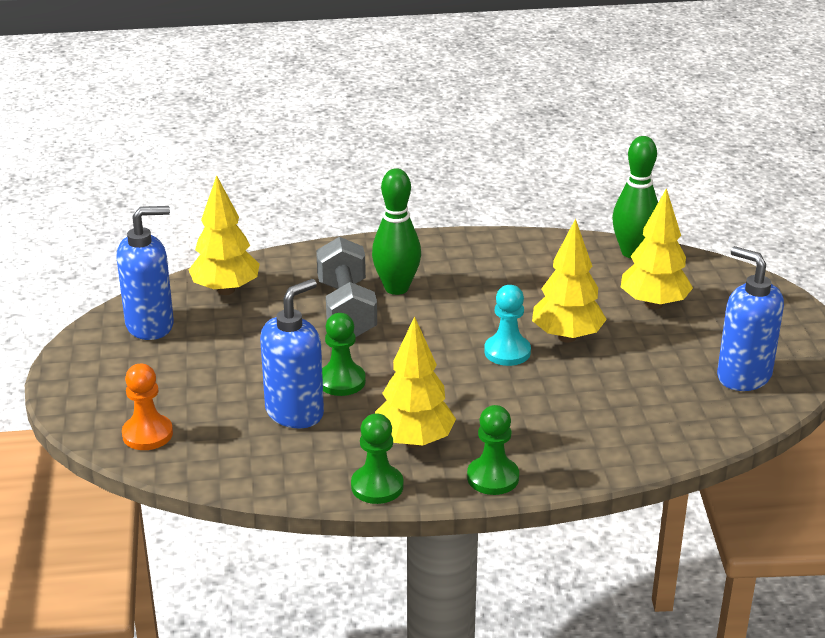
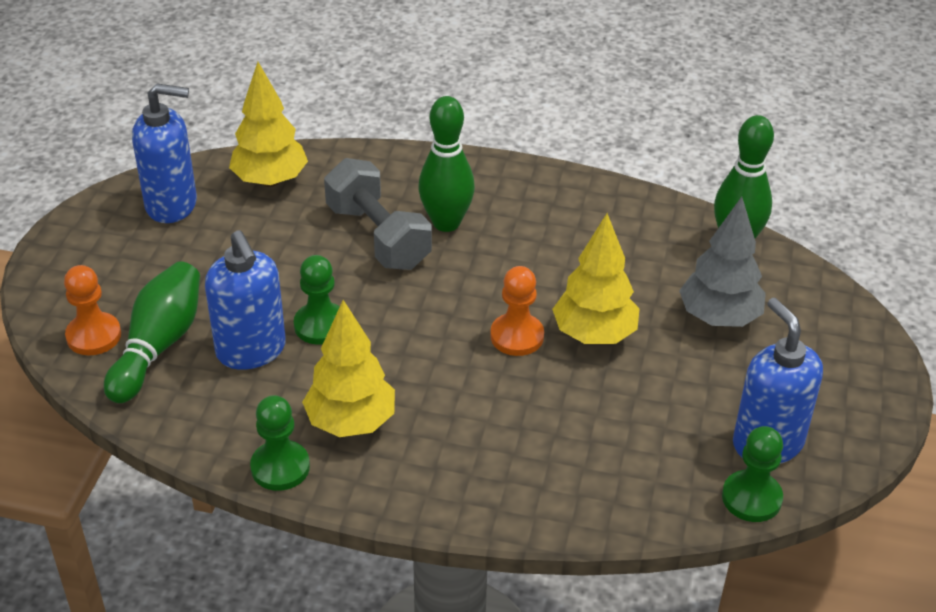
camera: 20 degrees right, 10 degrees up
blue soap dispenser [260,279,324,428] -> blue soap dispenser turned 90 degrees clockwise [205,230,286,370]
grey dumbbell [316,237,377,337] -> grey dumbbell turned 45 degrees counterclockwise [324,158,432,270]
green pawn [467,405,519,495] -> green pawn moved to [722,426,783,522]
turquoise pawn [484,285,531,366] -> orange pawn [490,266,544,356]
yellow tree [621,188,693,310] -> grey tree [679,197,766,327]
none -> green bowling pin [104,261,200,403]

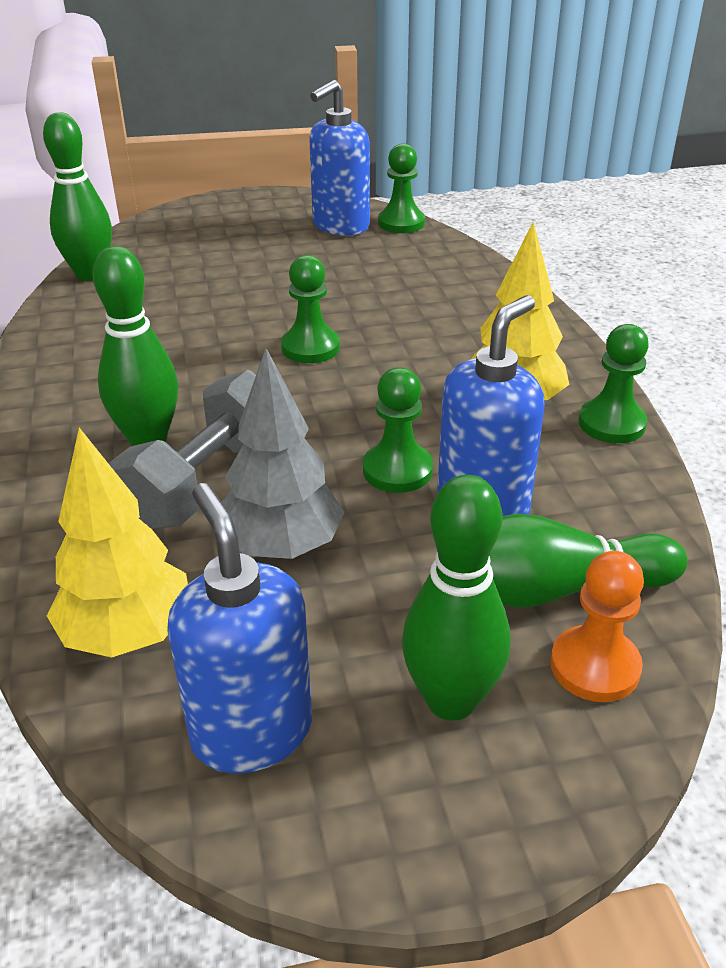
camera: 115 degrees left, 5 degrees down
orange pawn [490,266,544,356] -> green pawn [281,255,340,363]
yellow tree [552,213,640,344] -> none
grey tree [679,197,766,327] -> grey tree moved to [222,348,344,559]
none -> green bowling pin [402,475,511,721]

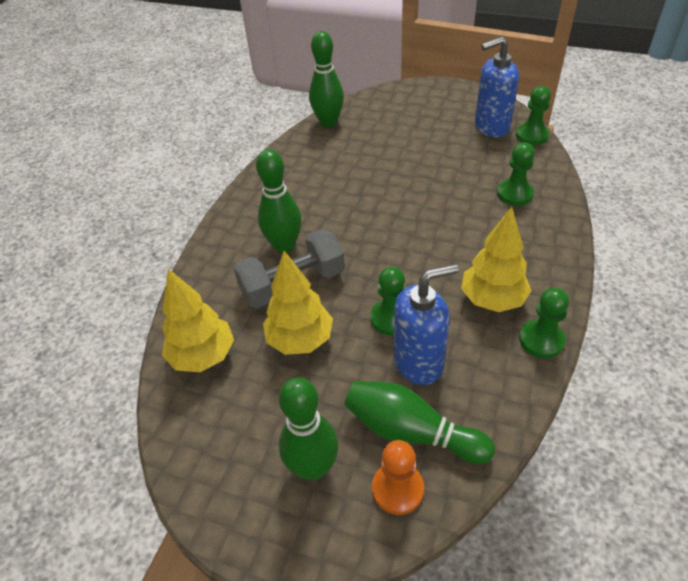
camera: 35 degrees right, 10 degrees up
blue soap dispenser [167,483,312,773] -> none
grey tree [222,348,344,559] -> yellow tree [263,251,333,355]
green pawn [281,255,340,363] -> green pawn moved to [497,143,535,206]

